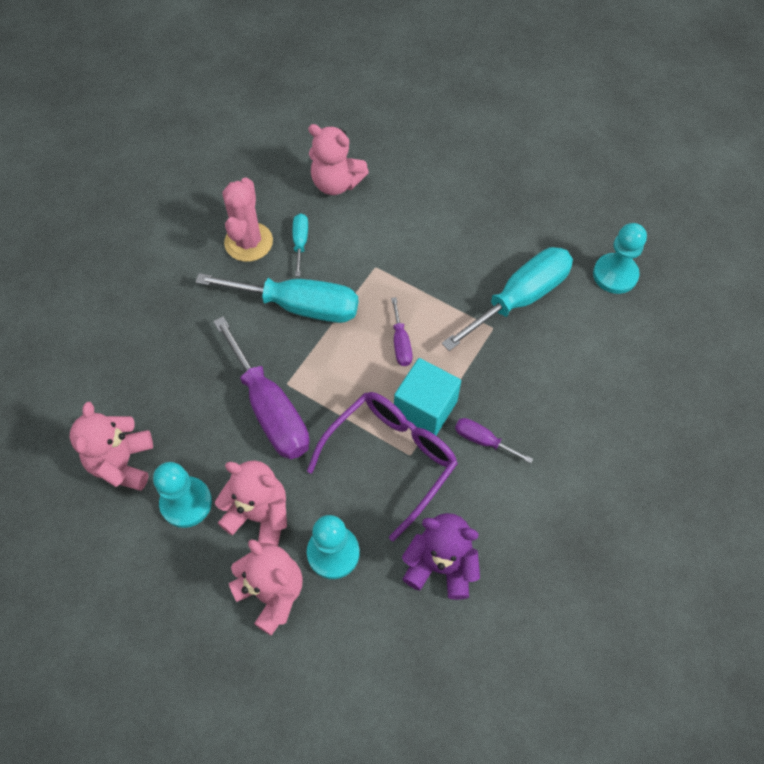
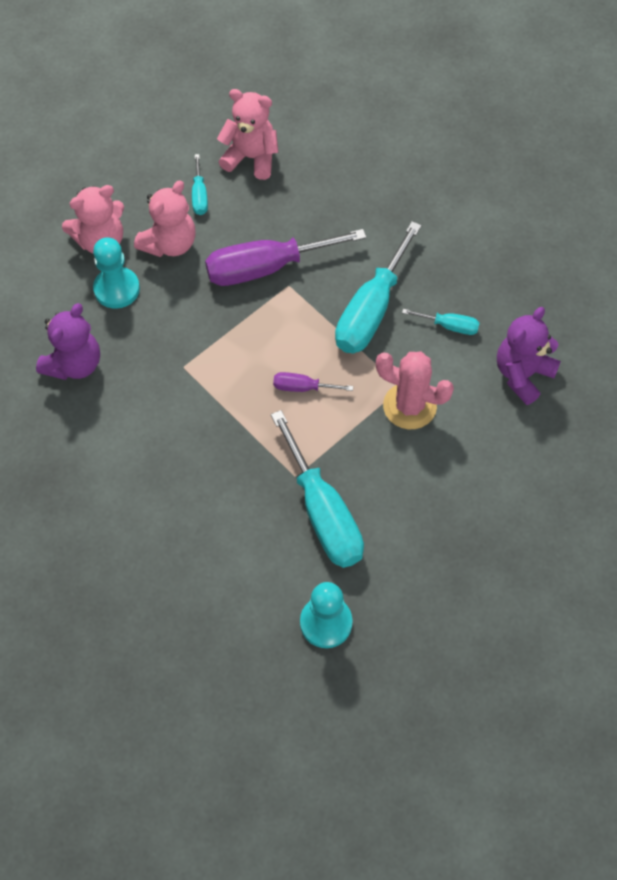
camera: 105 degrees right, 0 degrees up
turquoise pawn [153,462,212,528] -> turquoise screwdriver [192,154,208,215]
pink cactus [223,178,273,262] -> pink cactus moved to [376,352,454,429]
purple glasses [307,392,458,541] -> none
pink teddy bear [308,124,369,195] -> purple teddy bear [497,307,561,405]
turquoise cube [394,358,461,435] -> none
purple screwdriver [455,418,533,464] -> none

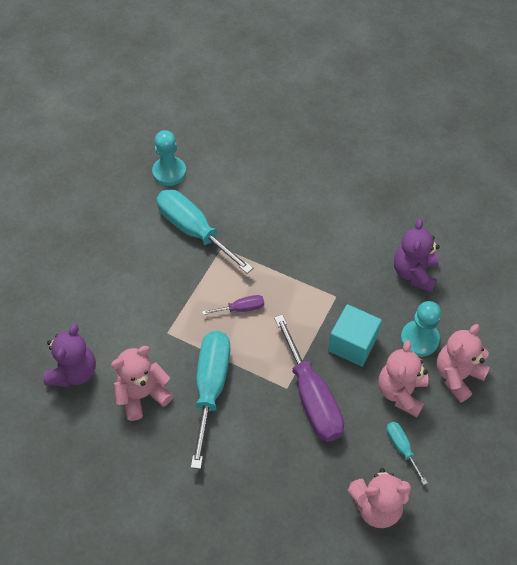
camera: 160 degrees right, 5 degrees down
purple screwdriver [205,229,367,286] -> purple screwdriver turned 105 degrees clockwise [274,315,344,442]
pink cactus [376,352,454,429] -> none
turquoise screwdriver [402,309,479,335] -> pink teddy bear [111,346,173,421]
none -> turquoise cube [328,304,382,367]

